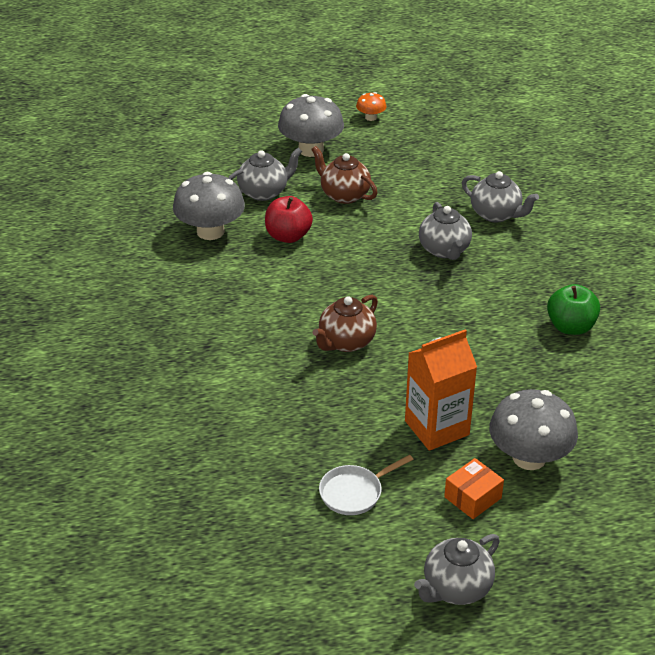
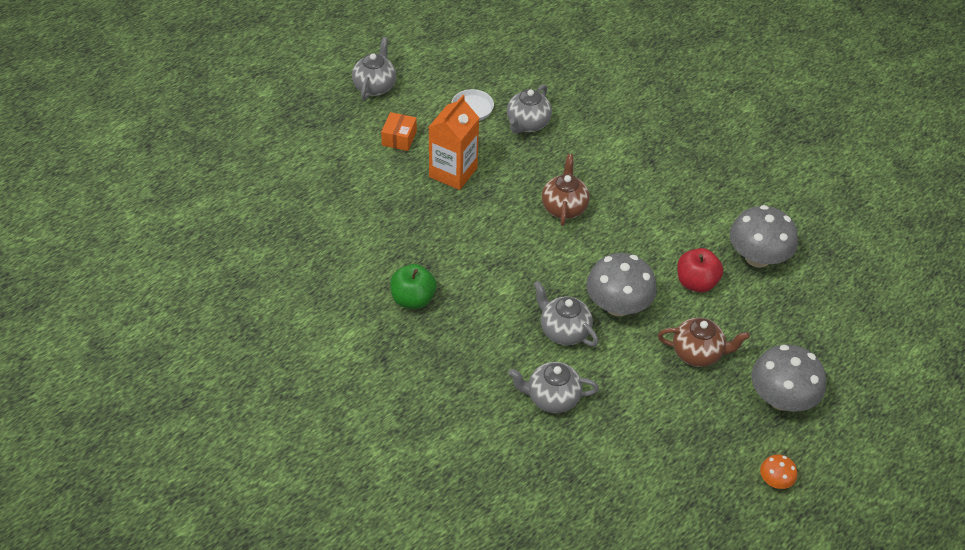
camera: 145 degrees right, 10 degrees up
grey teapot [228,148,302,201] -> grey teapot moved to [507,85,552,134]
grey mushroom [489,389,578,470] -> grey mushroom moved to [586,253,657,316]

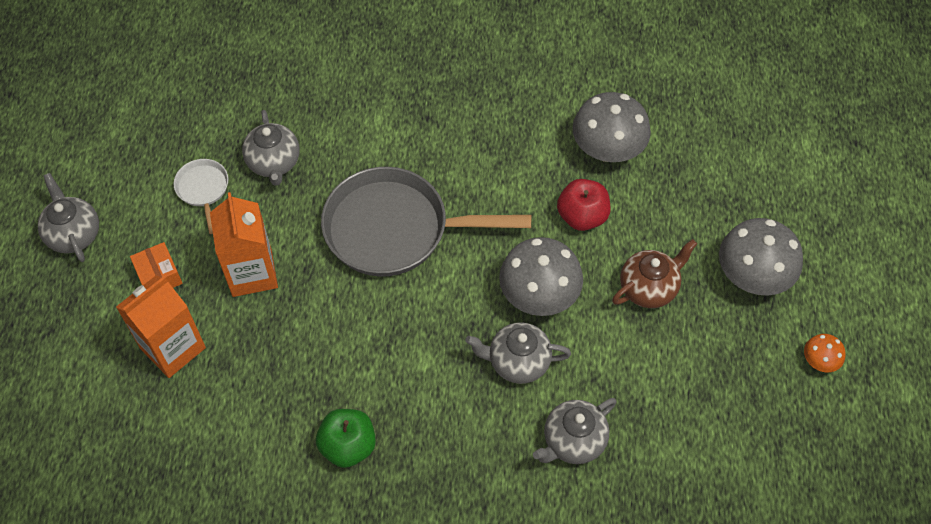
camera: 40 degrees left, 10 degrees up
brown teapot [542,154,590,226] -> grey pan [321,167,531,277]
none -> orange carton [116,275,206,378]

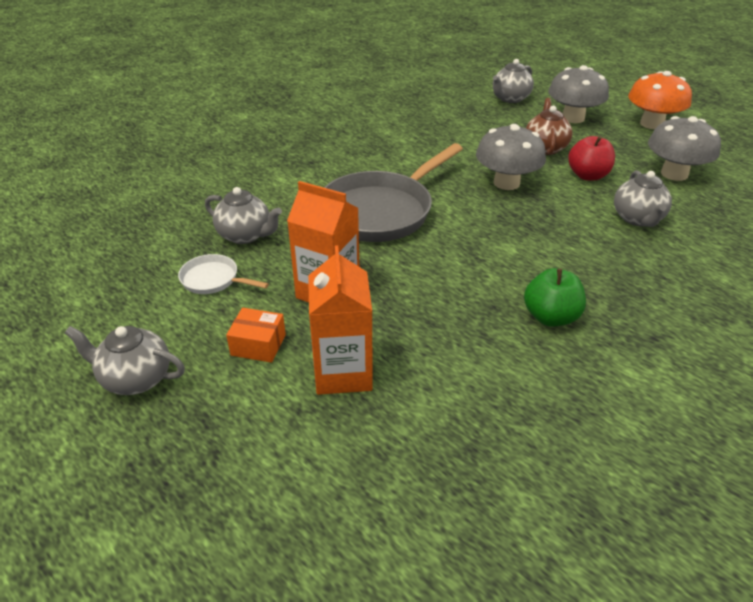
camera: 50 degrees left, 20 degrees down
grey teapot [466,322,571,384] -> grey teapot moved to [493,59,534,103]
red apple [557,179,611,231] -> red apple moved to [568,136,615,181]
grey mushroom [572,92,651,162] -> grey mushroom moved to [648,116,721,181]
orange mushroom [804,334,846,372] -> orange mushroom [628,71,692,129], size x2.09

